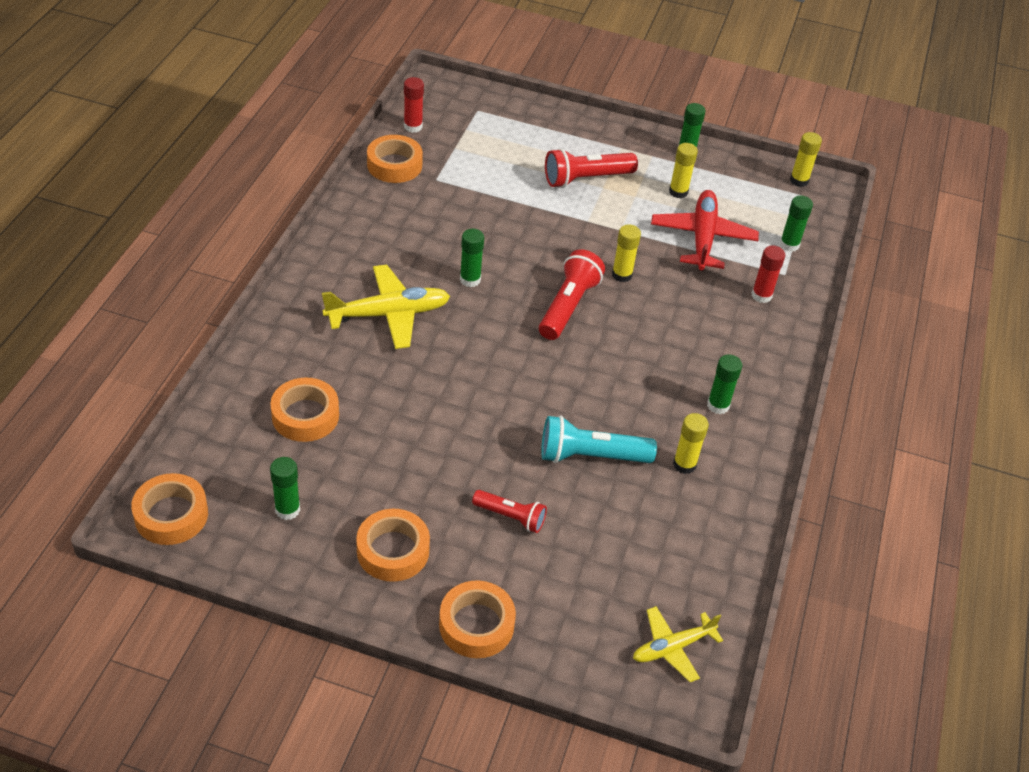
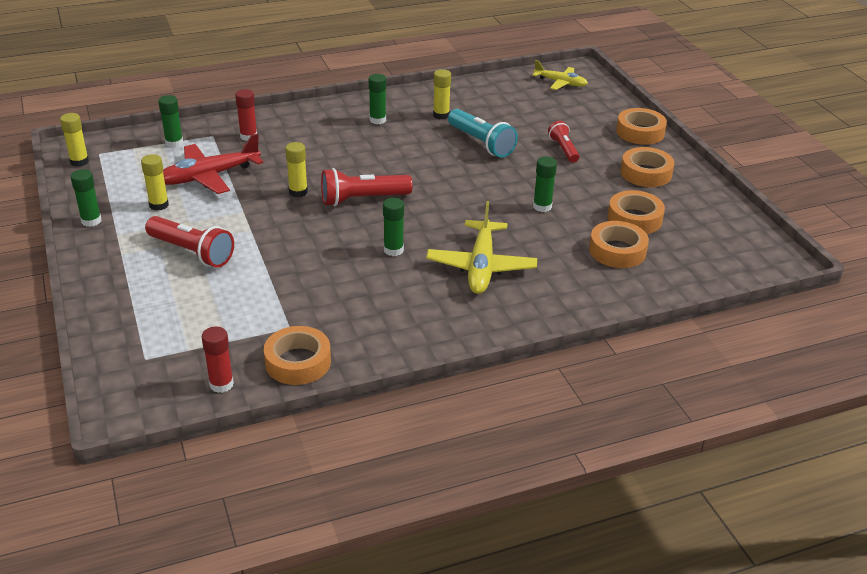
camera: 125 degrees left, 10 degrees down
orange tape [131,473,208,545] -> orange tape moved to [608,190,665,234]
green glue stick [270,457,300,520] -> green glue stick moved to [533,156,557,212]
yellow plane [322,265,450,349] -> yellow plane turned 120 degrees counterclockwise [426,201,537,294]

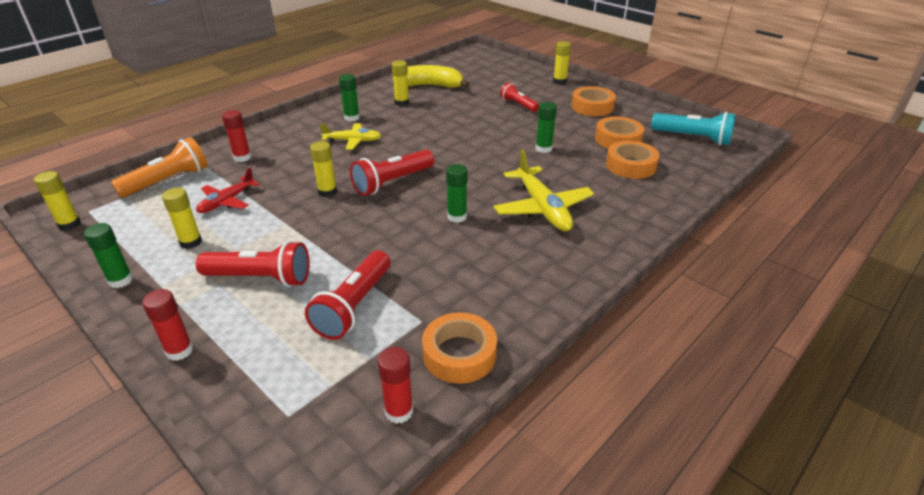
camera: 25 degrees left, 0 degrees up
green glue stick [158,95,183,148] -> orange flashlight [111,137,208,198]
red plane [163,133,264,194] -> red plane [196,168,260,213], size x0.62
turquoise flashlight [448,109,518,157] -> turquoise flashlight moved to [651,112,736,145]
yellow plane [533,60,588,90] -> yellow plane moved to [320,123,381,150]
orange tape [616,108,667,145] -> yellow glue stick [553,41,571,84]
none -> red glue stick [142,289,193,361]
none -> red flashlight [305,250,390,340]
none -> yellow banana [407,65,470,88]

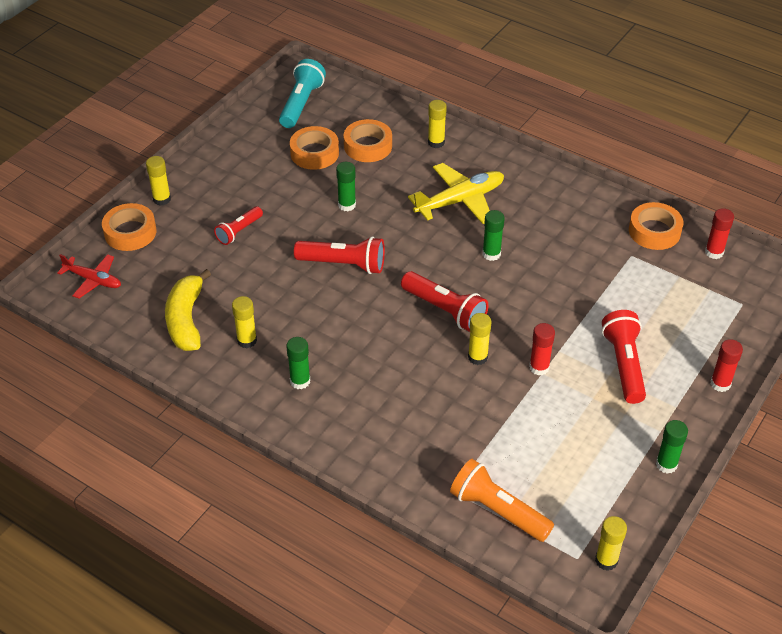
camera: 100 degrees left, 10 degrees up
yellow glue stick [162,188,202,249] -> yellow glue stick moved to [428,100,447,148]
red plane [196,168,260,213] -> red plane moved to [57,254,121,299]
red glue stick [222,110,251,162] -> red glue stick moved to [529,323,555,375]
red flashlight [305,250,390,340] -> red flashlight moved to [294,236,385,274]
yellow plane [320,123,381,150] -> none
orange tape [571,86,616,116] -> orange tape moved to [102,203,157,251]

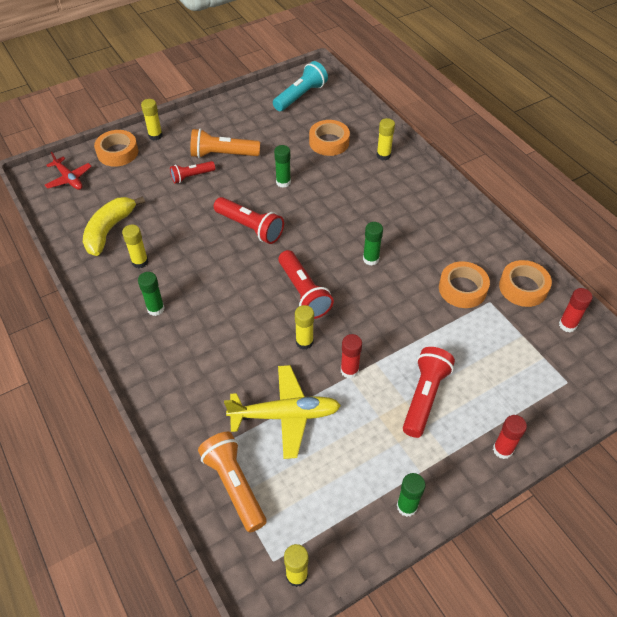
camera: 25 degrees right, 5 degrees up
orange tape [290,126,339,170] -> orange tape moved to [439,261,490,308]
yellow plane [408,163,504,224] -> yellow plane moved to [224,365,341,459]
none -> orange flashlight [190,128,260,158]

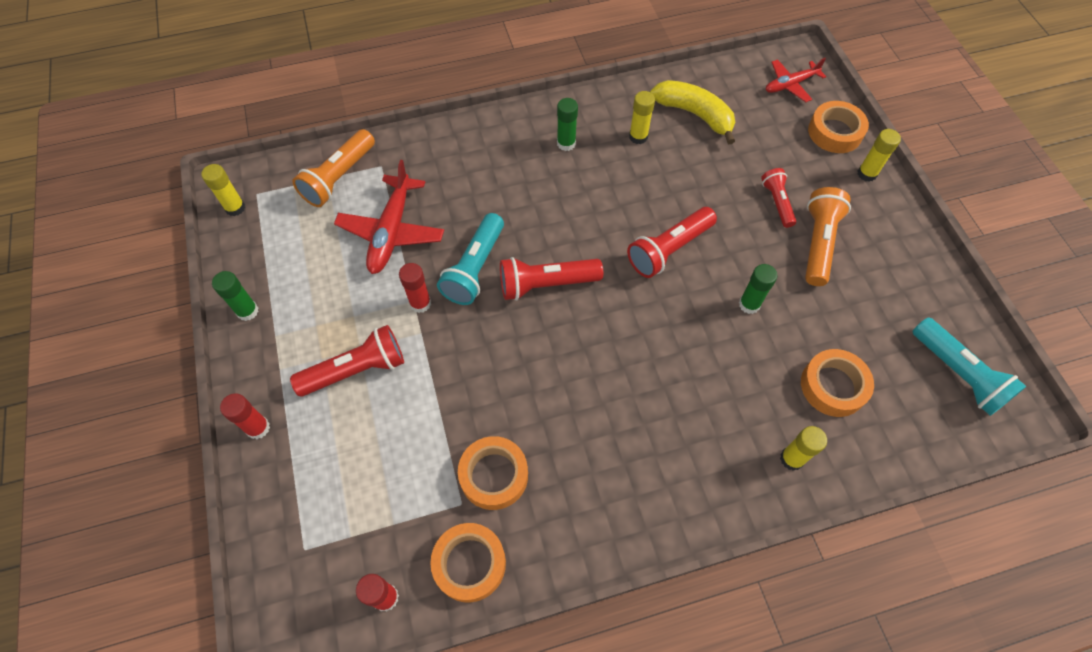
camera: 105 degrees right, 10 degrees up
orange flashlight [198,432,266,533] -> orange flashlight turned 135 degrees clockwise [292,129,375,207]
yellow plane [224,365,341,459] -> red plane [334,160,444,274]
yellow glue stick [295,305,314,350] -> turquoise flashlight [437,213,504,305]
green glue stick [363,222,383,266] -> none
red flashlight [403,347,455,438] -> red flashlight turned 60 degrees counterclockwise [290,325,404,396]

